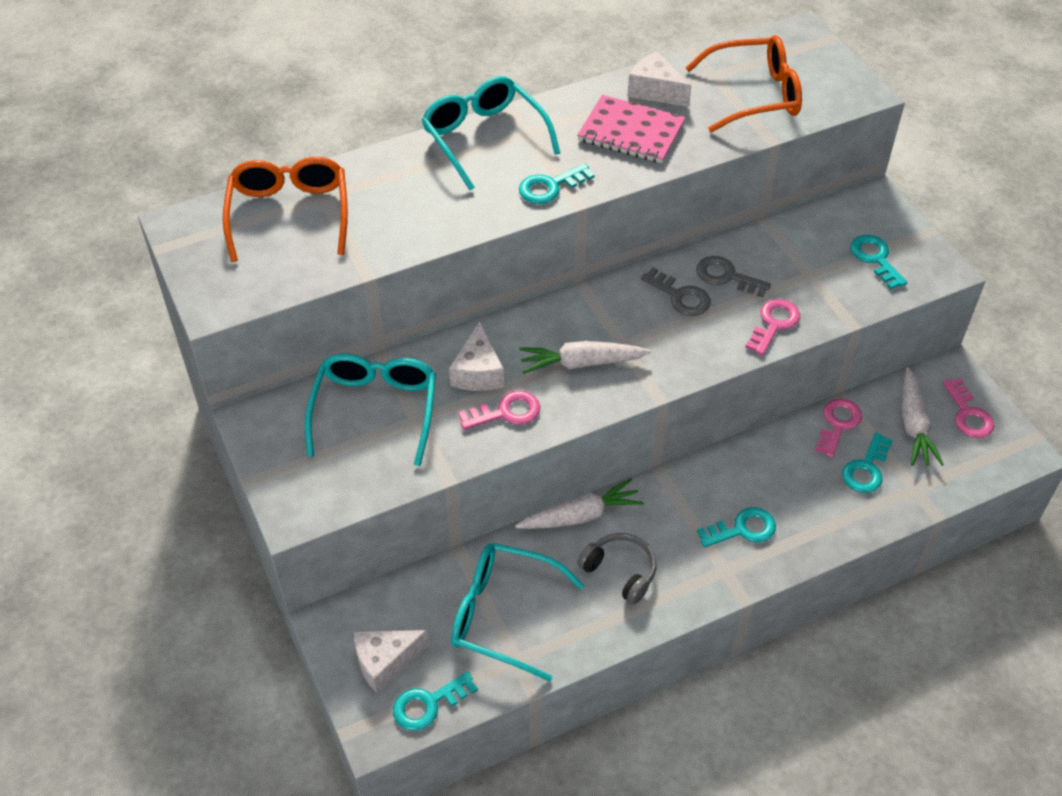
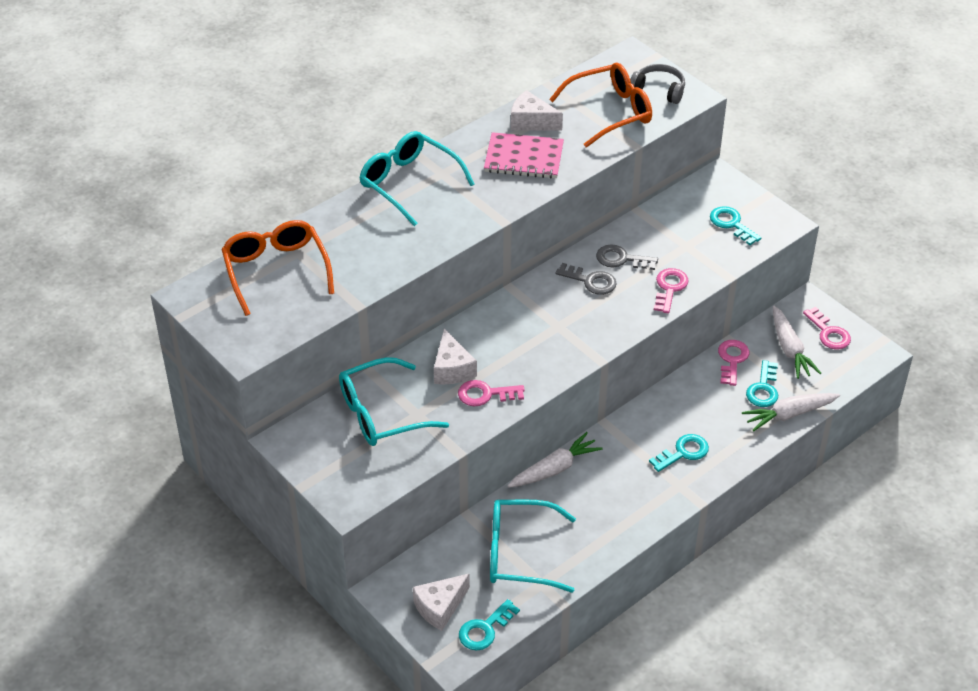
camera: 15 degrees left, 5 degrees down
turquoise glasses [305,353,436,466] -> turquoise glasses turned 105 degrees counterclockwise [339,357,449,446]
pink key [458,391,540,430] -> pink key turned 150 degrees counterclockwise [458,380,525,406]
turquoise key [519,163,594,204] -> none
white carrot [519,341,651,374] -> white carrot moved to [742,393,840,431]
grey headphones [577,533,656,604] -> grey headphones moved to [630,64,685,104]

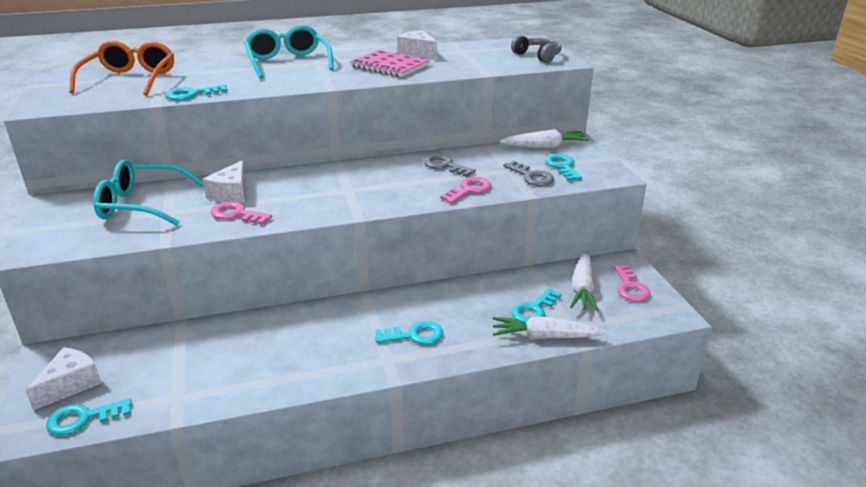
camera: 25 degrees right, 15 degrees down
white cheese [413,574,470,631] -> white cheese turned 135 degrees clockwise [25,347,102,410]
turquoise glasses [490,500,576,593] -> none
white carrot [508,432,603,487] -> white carrot moved to [500,129,589,148]
orange glasses [549,62,652,148] -> none
grey key [555,263,617,295] -> grey key moved to [504,161,554,186]
pink key [718,340,749,386] -> none
none -> turquoise key [165,84,228,101]

